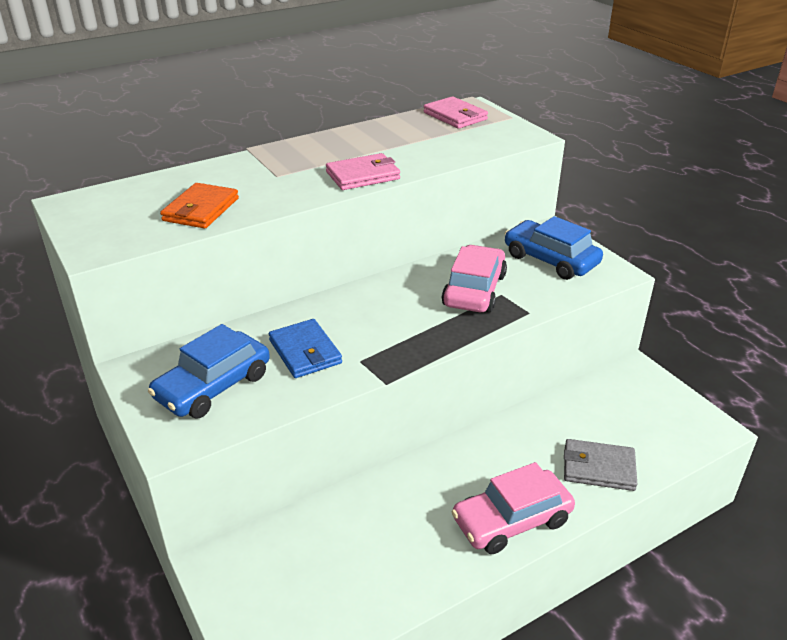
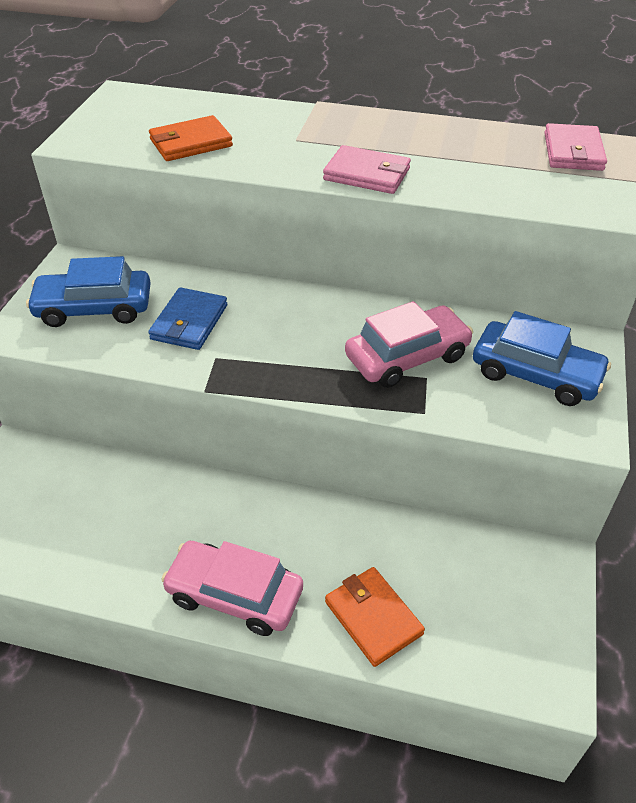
camera: 45 degrees right, 10 degrees up
blue car [505,216,603,280] -> blue car turned 120 degrees clockwise [473,311,611,406]
grey wallet [564,439,637,491] -> orange wallet [325,567,425,667]

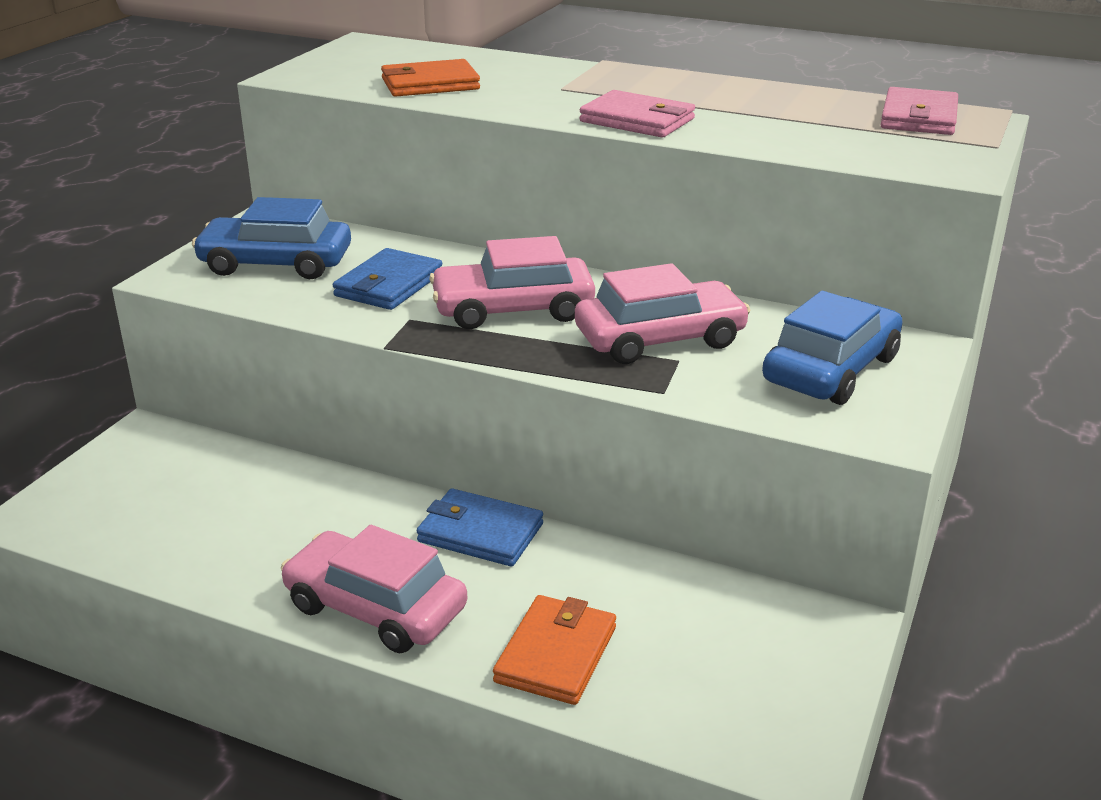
camera: 10 degrees right, 15 degrees down
orange wallet [325,567,425,667] -> orange wallet turned 45 degrees clockwise [493,595,616,705]
blue car [473,311,611,406] -> blue car turned 90 degrees counterclockwise [762,291,903,405]
none -> blue wallet [417,489,543,566]
none -> pink car [429,236,595,329]

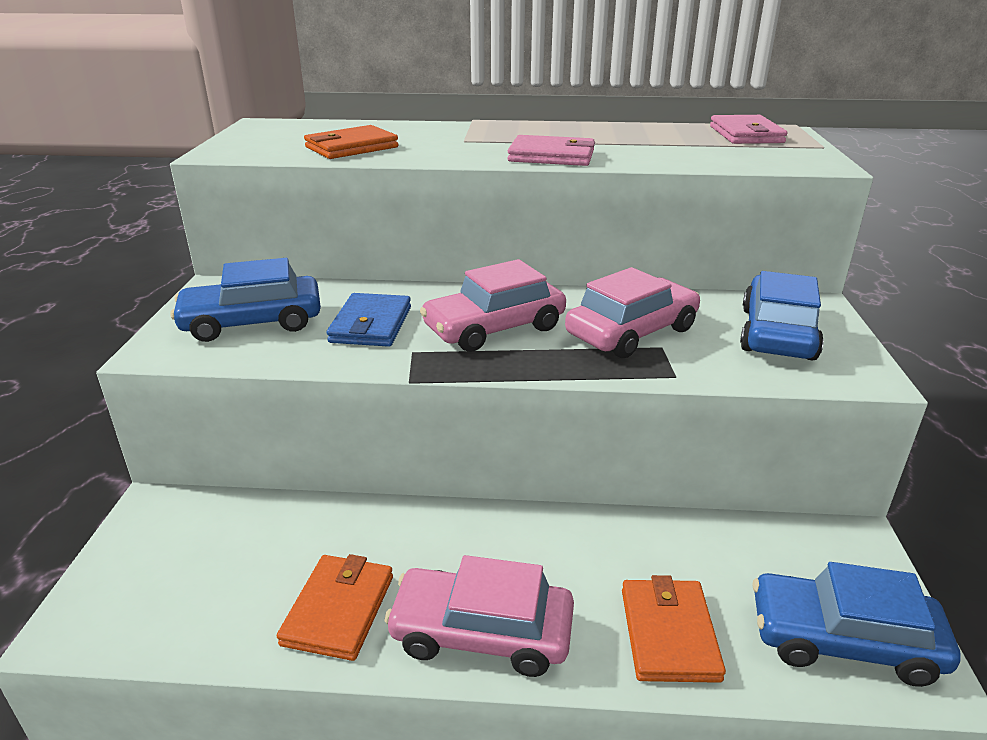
camera: 20 degrees left, 0 degrees up
blue wallet [417,489,543,566] -> none
none -> orange wallet [277,554,393,661]
none -> blue car [753,562,961,687]

